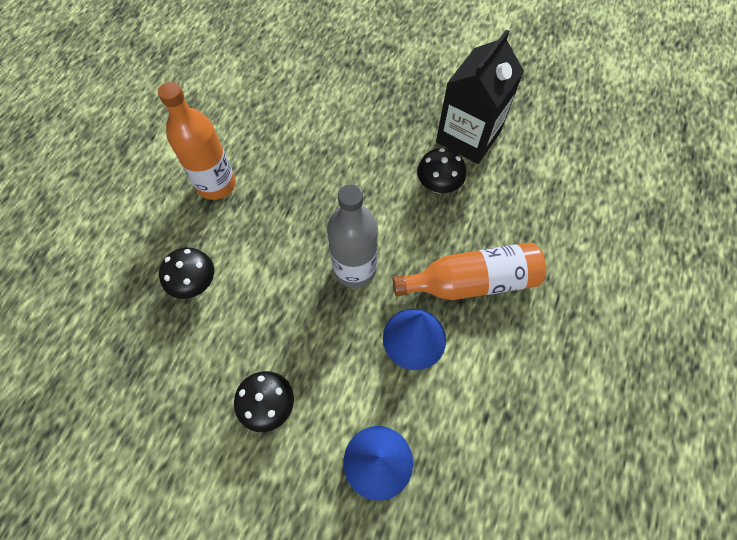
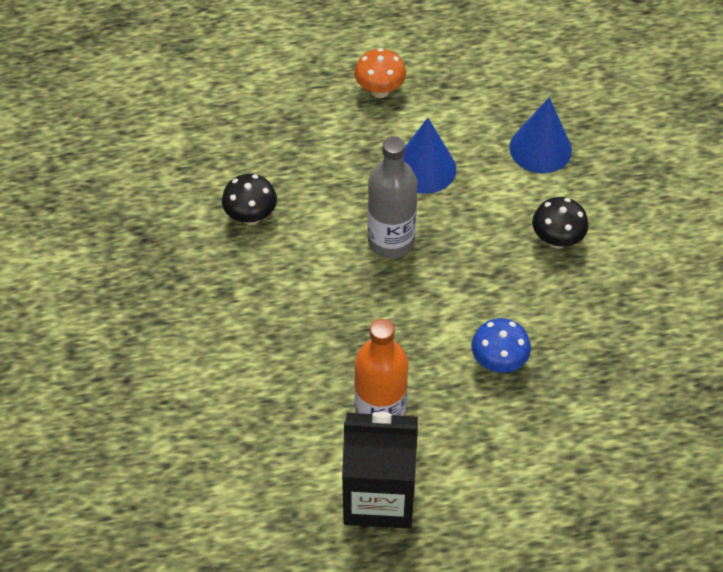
camera: 120 degrees left, 10 degrees down
black mushroom [159,247,214,299] -> blue mushroom [472,318,531,373]
orange bottle [393,242,546,300] -> none
black carton [436,30,524,164] -> black carton moved to [342,412,418,529]
none -> orange mushroom [354,48,406,98]

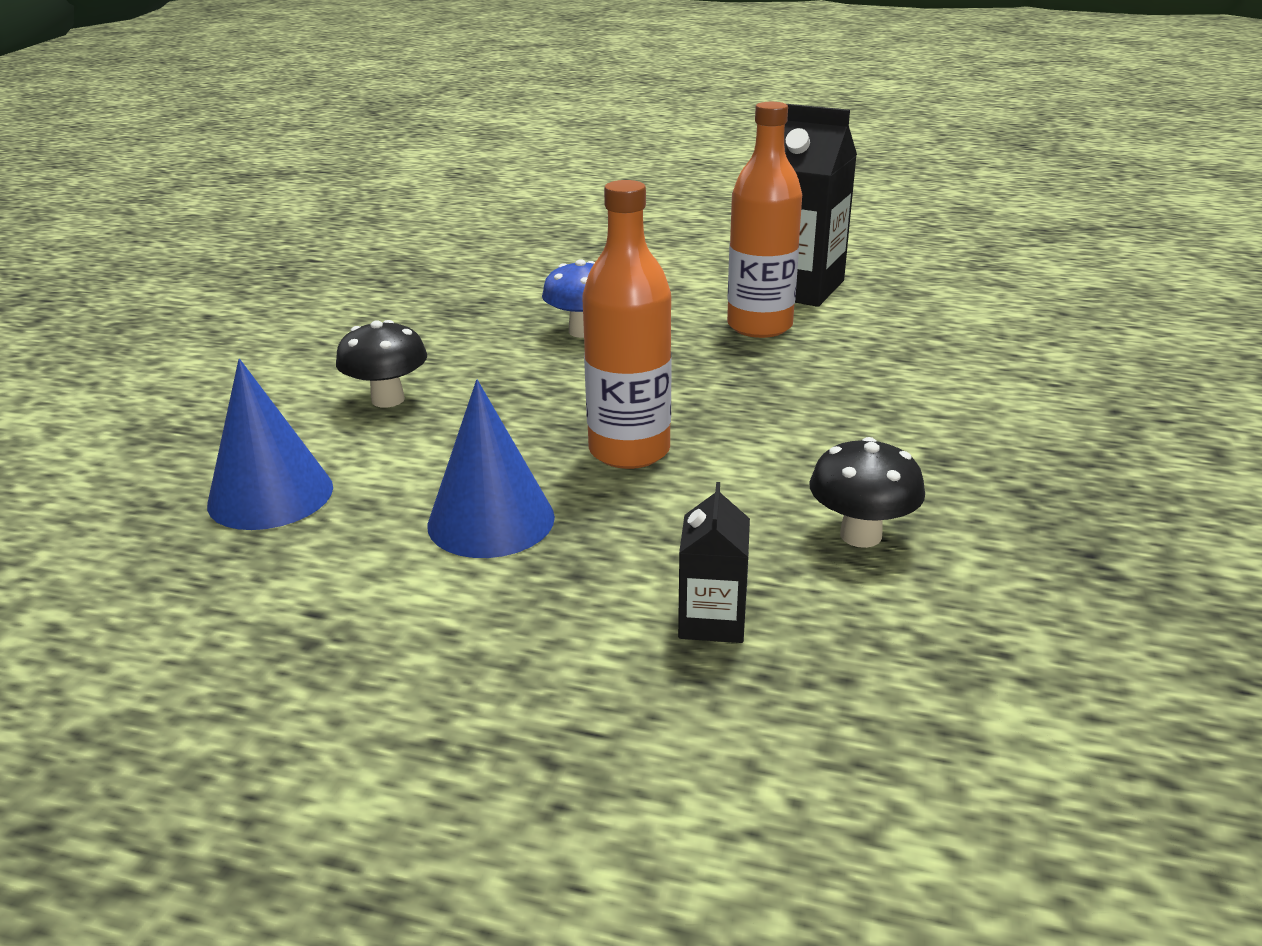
camera: 155 degrees left, 25 degrees down
orange mushroom [354,48,406,98] -> none
grey bottle [368,136,417,258] -> orange bottle [582,180,672,469]
none -> black carton [678,482,750,643]

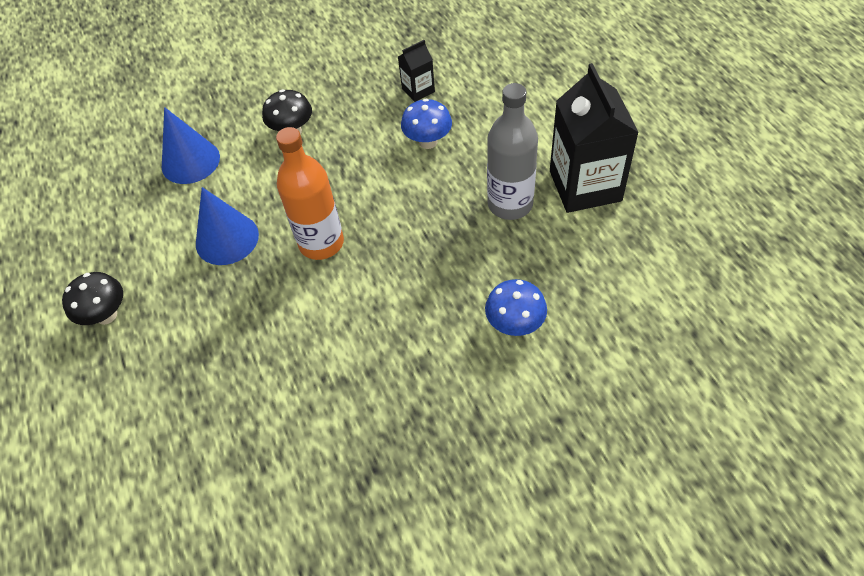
camera: 55 degrees right, 25 degrees up
black carton [678,482,750,643] -> black carton moved to [398,40,435,102]
orange bottle [727,102,802,338] -> grey bottle [487,83,538,220]
black mushroom [809,437,925,548] -> black mushroom moved to [62,272,123,325]
none -> blue mushroom [485,279,547,336]

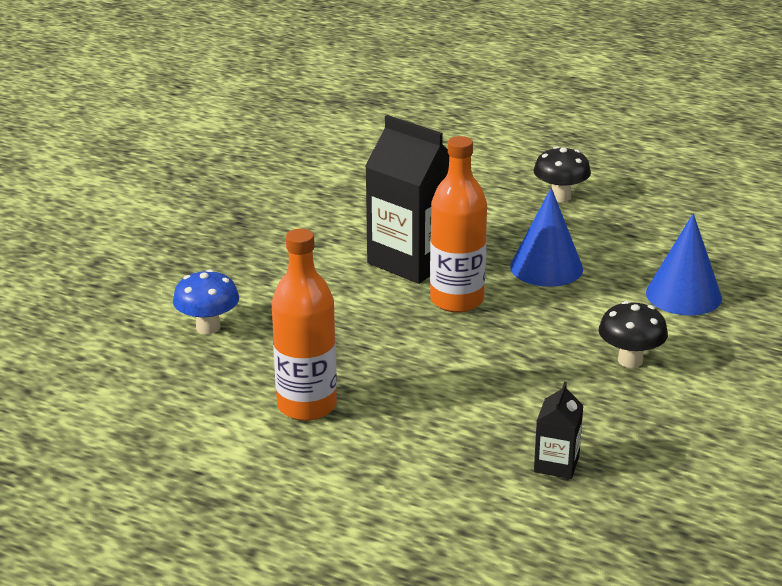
camera: 135 degrees right, 25 degrees down
blue mushroom [401,99,452,149] -> none
grey bottle [487,83,538,220] -> orange bottle [272,229,337,421]
black carton [550,63,639,213] -> black carton moved to [365,115,449,284]

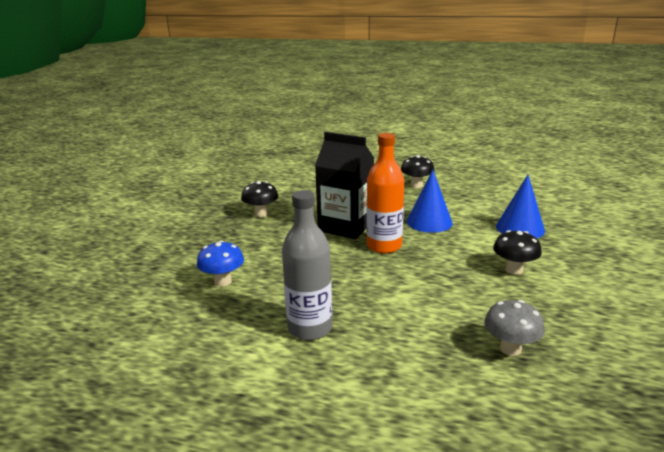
camera: 10 degrees left, 5 degrees down
orange bottle [272,229,337,421] -> grey bottle [282,190,332,340]
black carton [534,382,584,479] -> grey mushroom [484,300,545,356]
none -> black mushroom [241,181,278,217]

